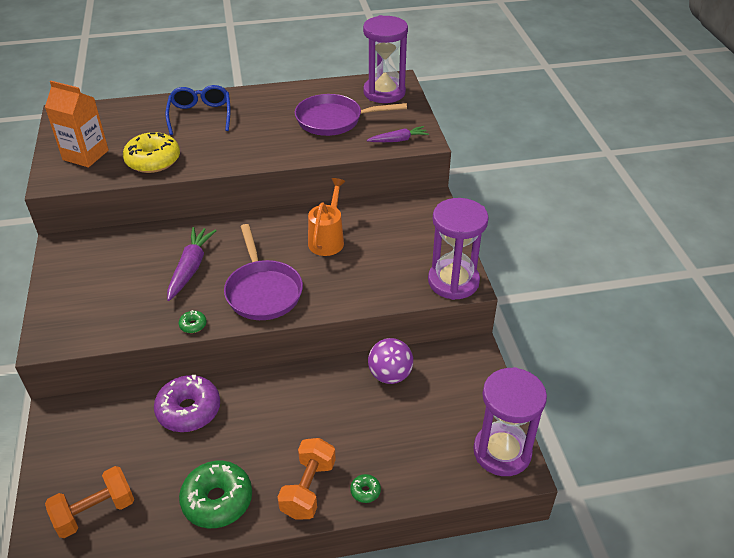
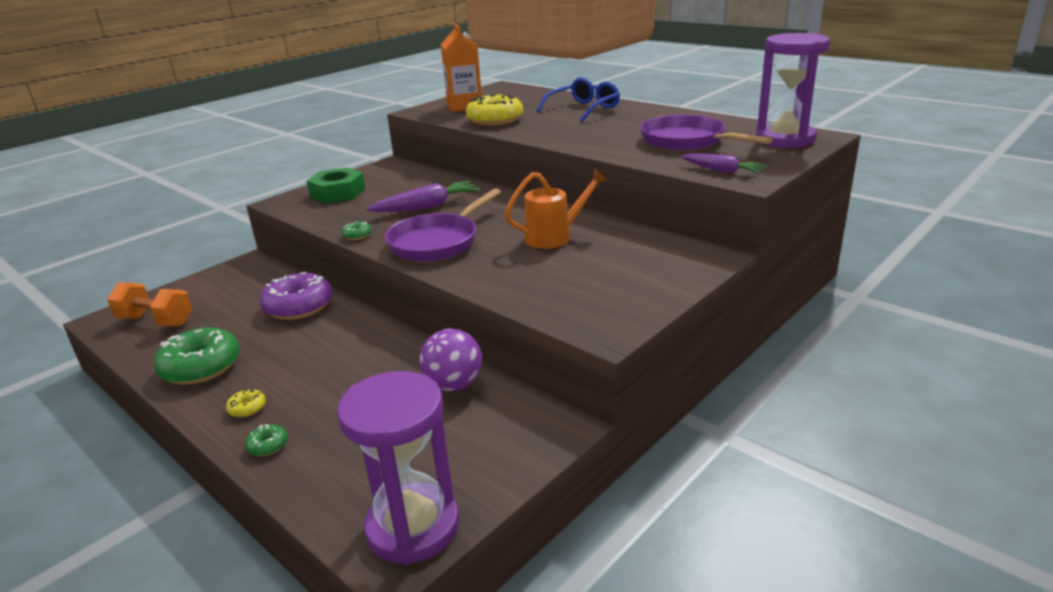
camera: 55 degrees right, 15 degrees down
orange dumbbell [277,438,336,520] -> yellow donut [226,389,266,417]
purple hourglass [428,198,489,300] -> none
none -> green nut [307,167,366,203]

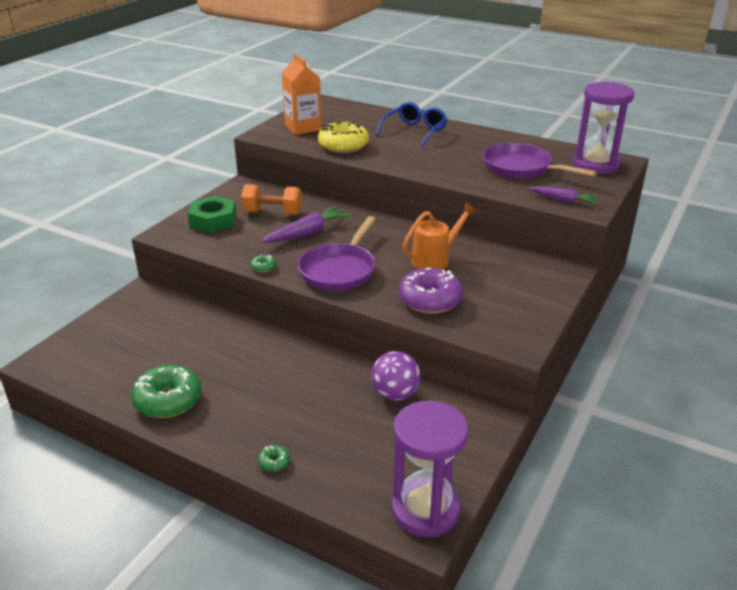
camera: 15 degrees left, 5 degrees up
orange dumbbell [107,282,192,327] -> orange dumbbell moved to [241,184,302,215]
yellow donut [226,389,266,417] -> none
purple donut [260,272,332,320] -> purple donut moved to [399,267,463,314]

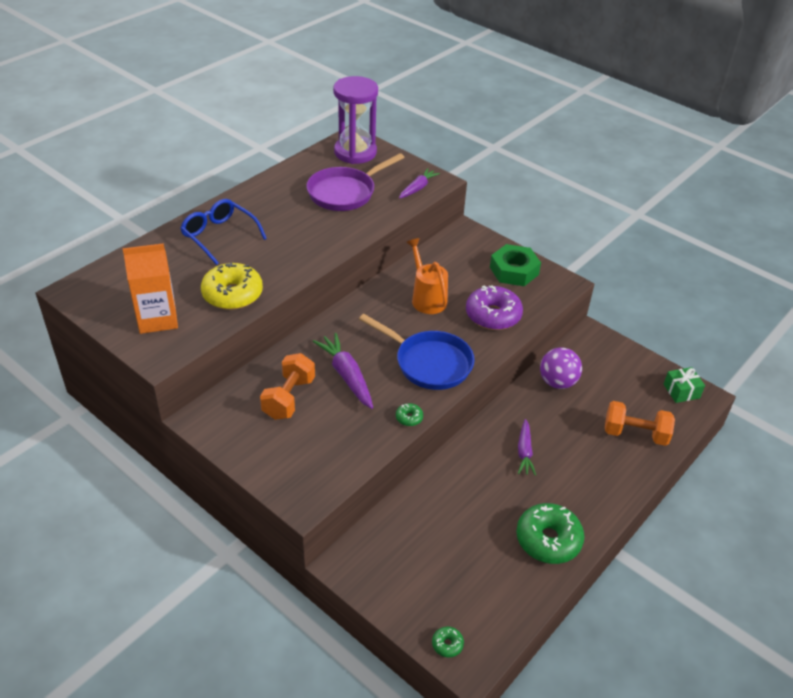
camera: 80 degrees left, 10 degrees up
green nut [188,196,237,233] -> green nut moved to [490,244,541,286]
green donut [258,445,290,472] -> green donut moved to [432,626,464,658]
purple pan [298,216,376,291] -> blue pan [359,314,475,390]
purple hourglass [391,400,469,537] -> green gift [663,367,705,403]
none -> purple carrot [518,419,536,476]
none -> orange dumbbell [605,401,675,446]

